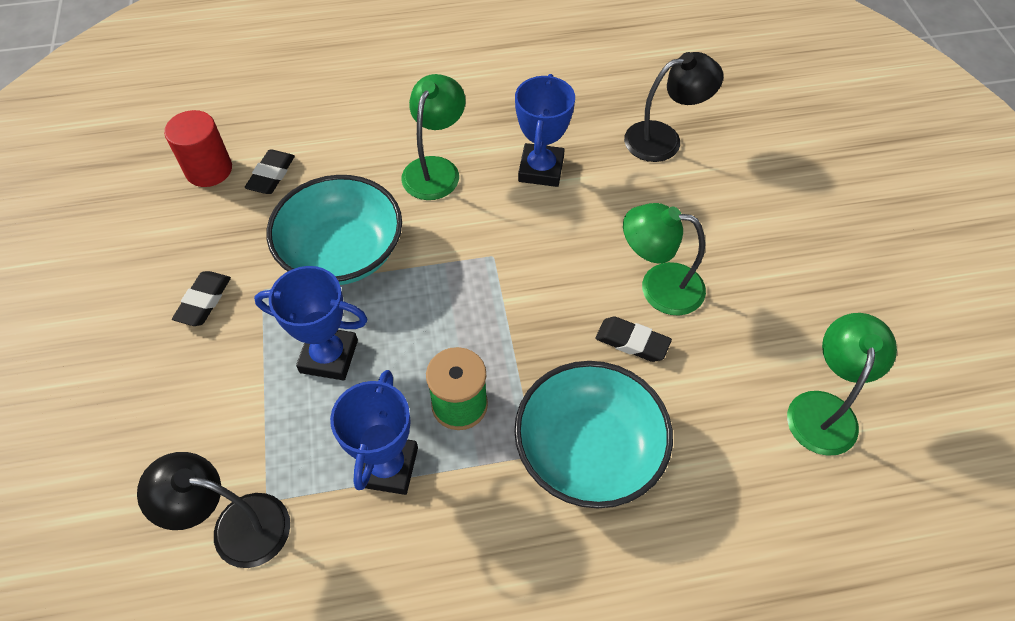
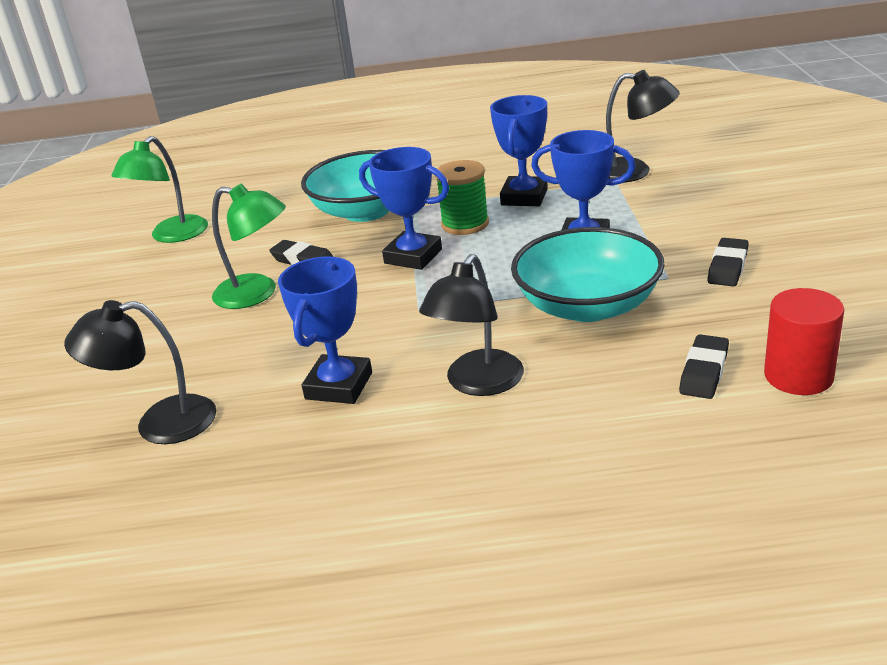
camera: 170 degrees left, 25 degrees down
green lamp [401,74,465,200] -> black lamp [419,254,524,396]
none -> blue trophy [359,147,449,270]

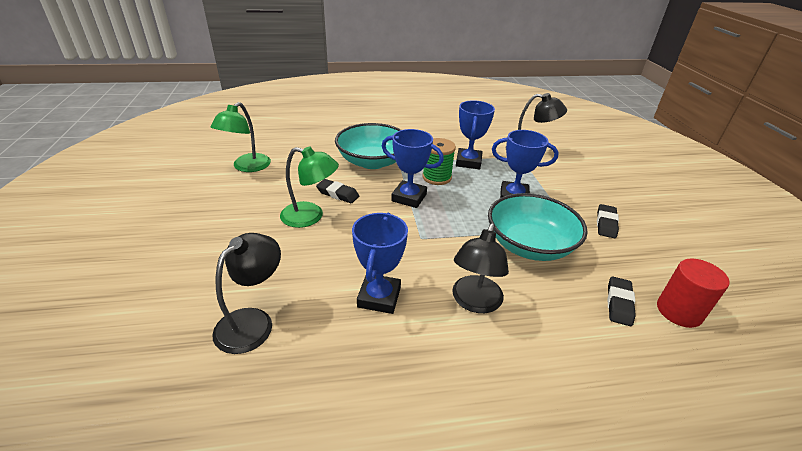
camera: 10 degrees left, 5 degrees up
black lamp [64,300,216,444] -> black lamp turned 135 degrees clockwise [212,233,281,354]

